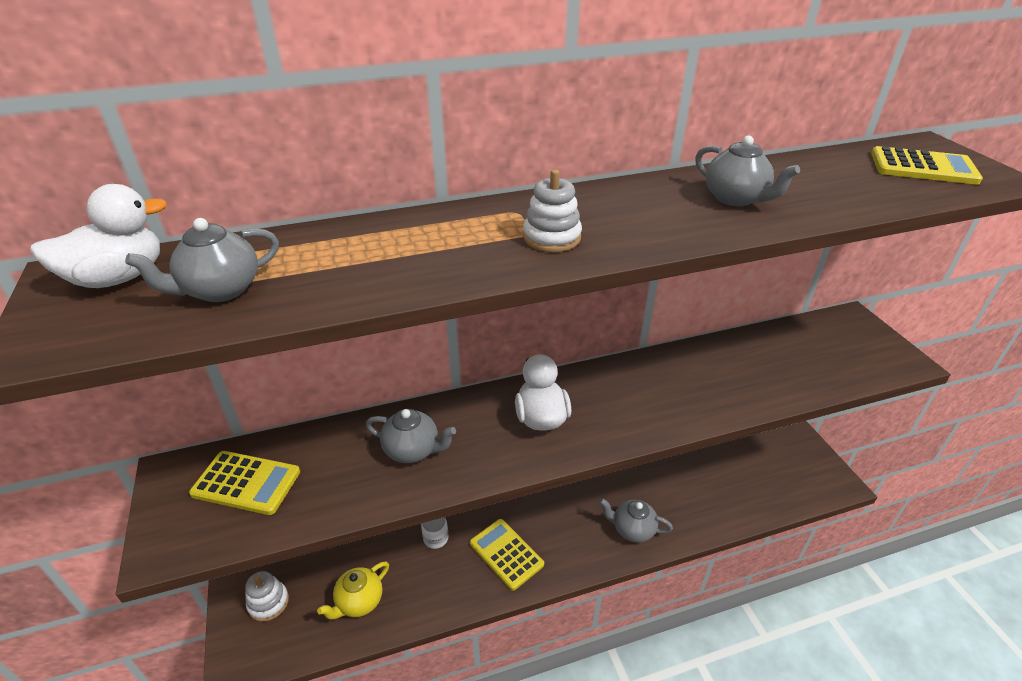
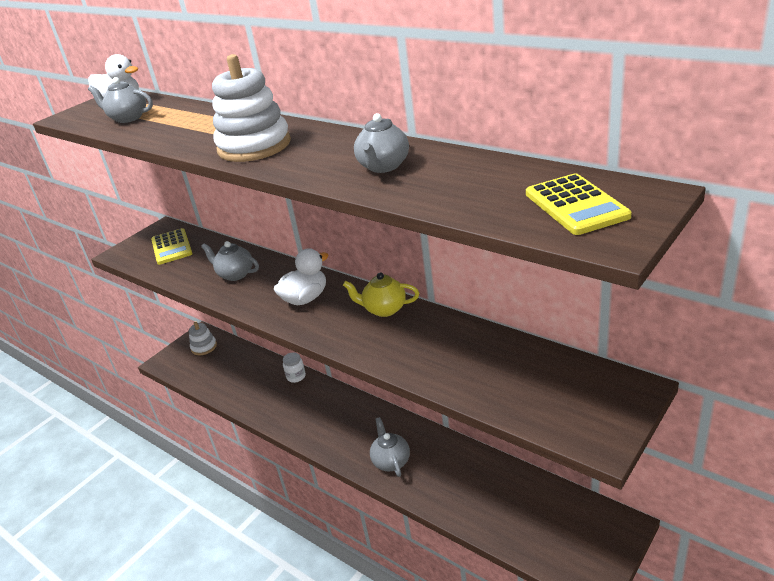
camera: 60 degrees right, 5 degrees down
yellow teapot [317,561,389,619] -> yellow teapot moved to [343,272,419,317]
grey teapot [366,409,456,463] -> grey teapot turned 135 degrees clockwise [201,241,259,281]
yellow calculator [470,519,544,591] -> none
white stacking toy [523,169,582,252] -> white stacking toy [212,54,291,162], size x1.84

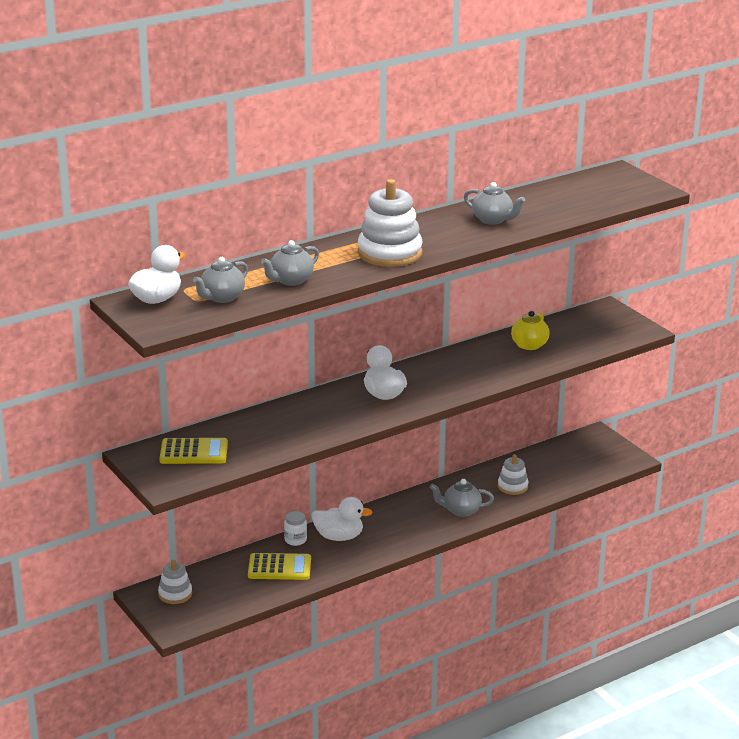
camera: 75 degrees left, 5 degrees down
grey teapot [201,241,259,281] -> grey teapot moved to [261,240,319,286]
yellow teapot [343,272,419,317] -> yellow teapot moved to [511,311,550,350]
yellow calculator [526,173,632,235] -> yellow calculator moved to [248,553,311,580]
none -> white duck [311,497,373,541]
none -> white stacking toy [498,454,529,495]

